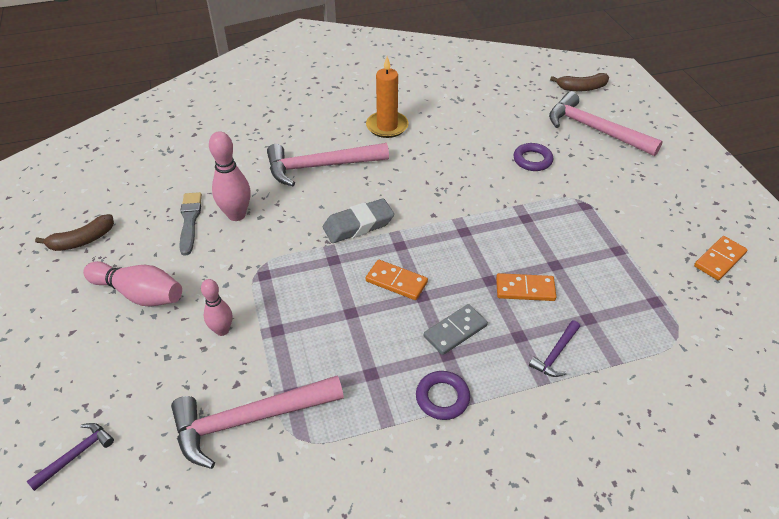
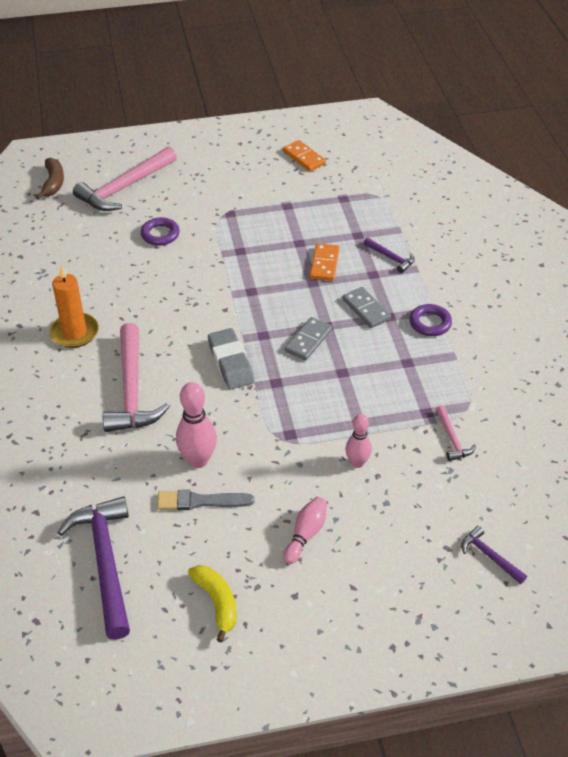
camera: 85 degrees left, 0 degrees up
brown banana [35,214,114,251] -> yellow banana [188,565,237,643]
pink bowling pin [83,261,182,306] -> pink bowling pin [283,497,327,564], size x0.64
pink hammer [171,376,344,469] -> pink hammer [436,405,476,461], size x0.47
orange domino [366,260,428,300] -> grey domino [285,317,332,361]
none -> purple hammer [57,496,130,640]

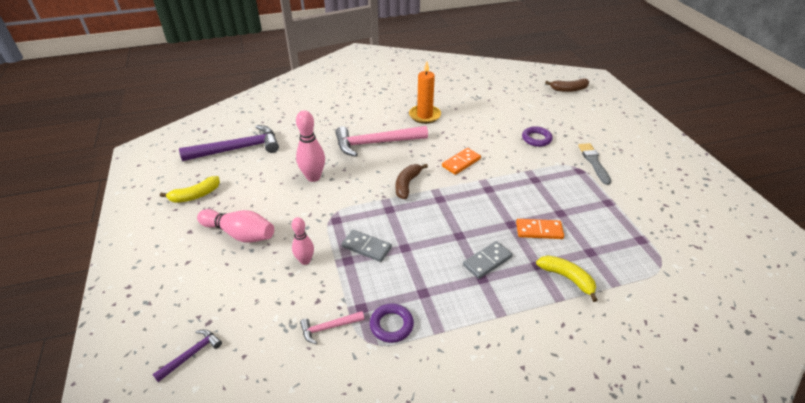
camera: 85 degrees right, 5 degrees down
pink hammer [73,147,177,211] -> none
grey brush [157,490,254,510] -> grey brush moved to [578,143,611,185]
grey eraser [208,328,254,390] -> brown banana [396,164,428,199]
orange domino [283,140,326,171] -> orange domino moved to [442,148,481,175]
pink bowling pin [283,497,327,564] -> pink bowling pin [197,209,274,243], size x1.55
grey domino [285,317,332,361] -> grey domino moved to [341,230,392,262]
purple hammer [364,238,415,273] -> yellow banana [536,255,598,302]
purple ring [410,304,452,336] -> purple ring moved to [370,303,414,343]

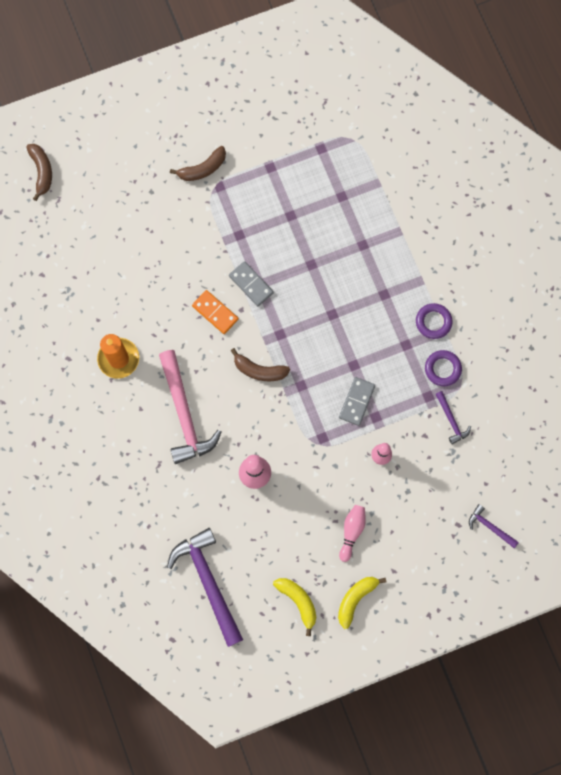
camera: 95 degrees left, 35 degrees up
pink bowling pin [197,209,274,243] -> pink bowling pin [339,505,366,562], size x0.64
pink hammer [300,311,364,344] -> purple hammer [435,391,471,444]
grey domino [463,241,512,279] -> grey domino moved to [229,261,274,306]
orange domino [516,219,564,239] -> none
purple ring [522,126,553,147] -> purple ring moved to [416,303,453,339]
yellow banana [536,255,598,302] -> yellow banana moved to [338,577,386,629]
grey brush [578,143,611,185] -> brown banana [170,146,226,181]

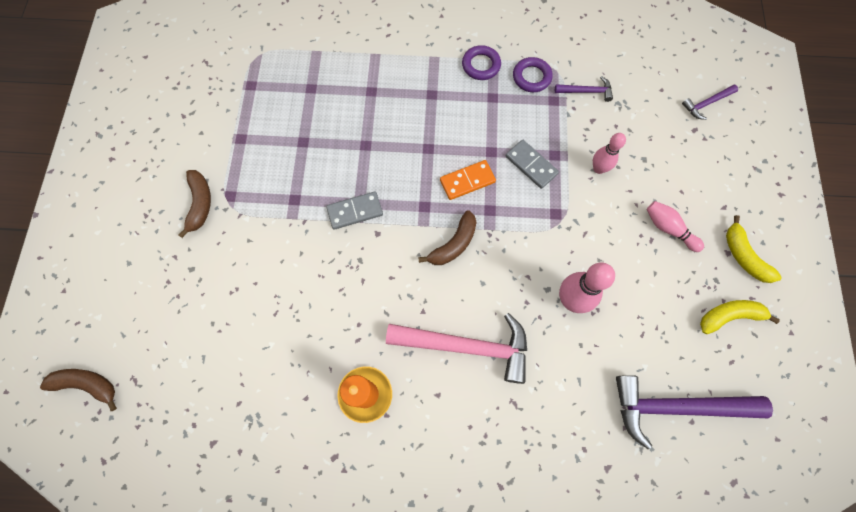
camera: 65 degrees left, 5 degrees down
orange domino [192,290,238,334] -> orange domino moved to [440,160,496,200]

